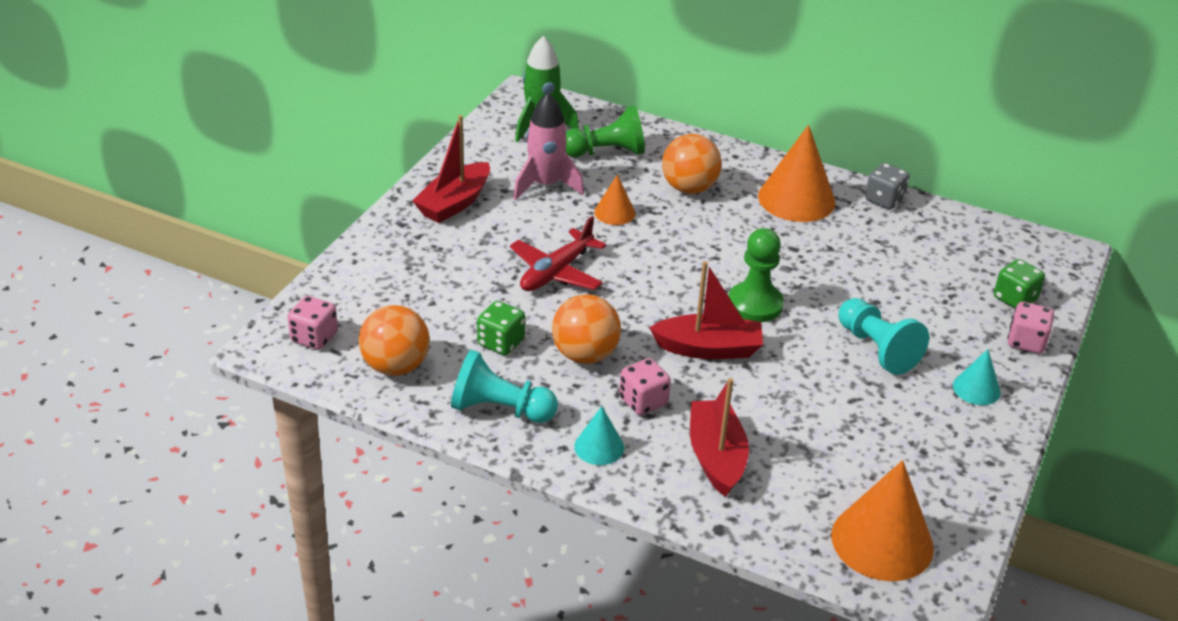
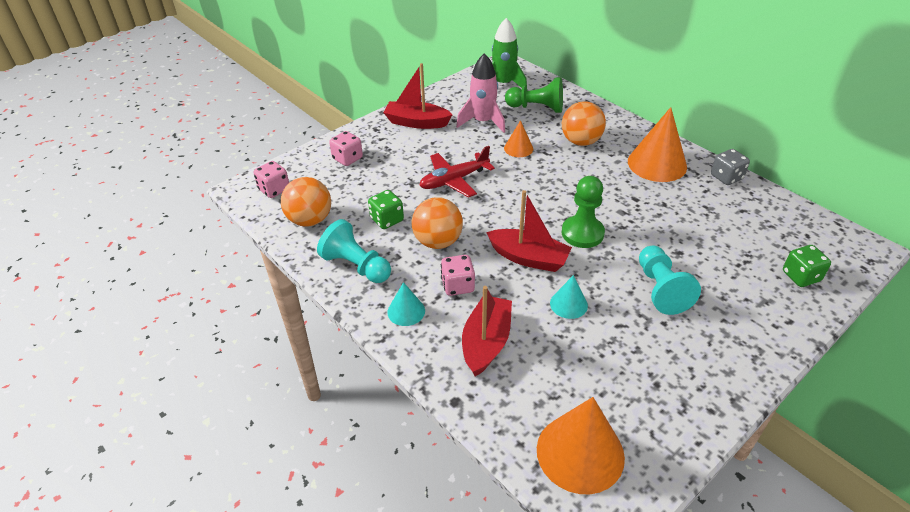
camera: 25 degrees right, 5 degrees up
red boat [413,115,490,223] -> red boat turned 45 degrees clockwise [383,63,453,129]
turquoise cone [953,349,1001,405] -> turquoise cone moved to [550,275,588,319]
pink dice [1007,302,1054,354] -> pink dice moved to [329,131,363,166]

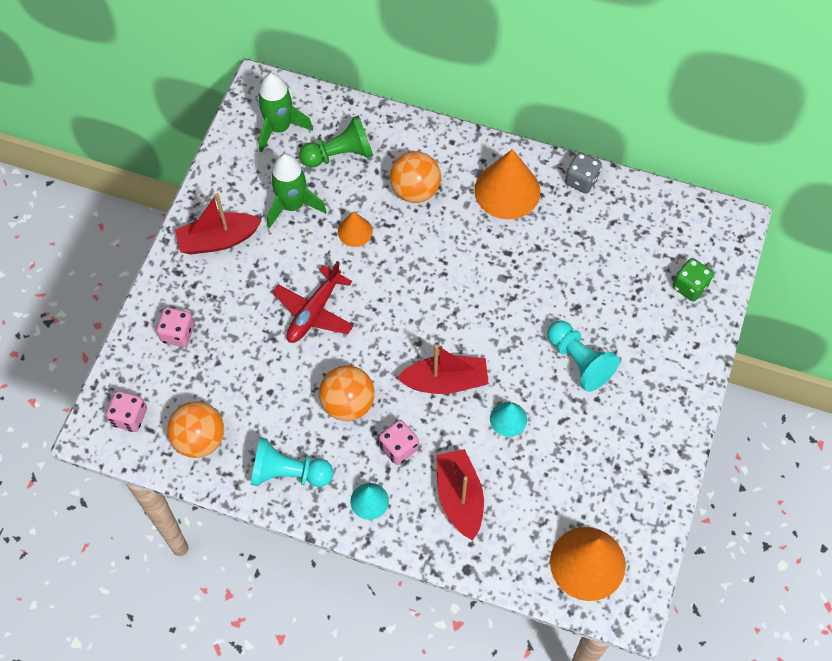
camera: 30 degrees left, 20 degrees up
green dice [368,190,404,229] -> none
pink rocket [456,53,505,133] -> green rocket [267,153,327,228]
green pawn [562,176,605,248] -> none

